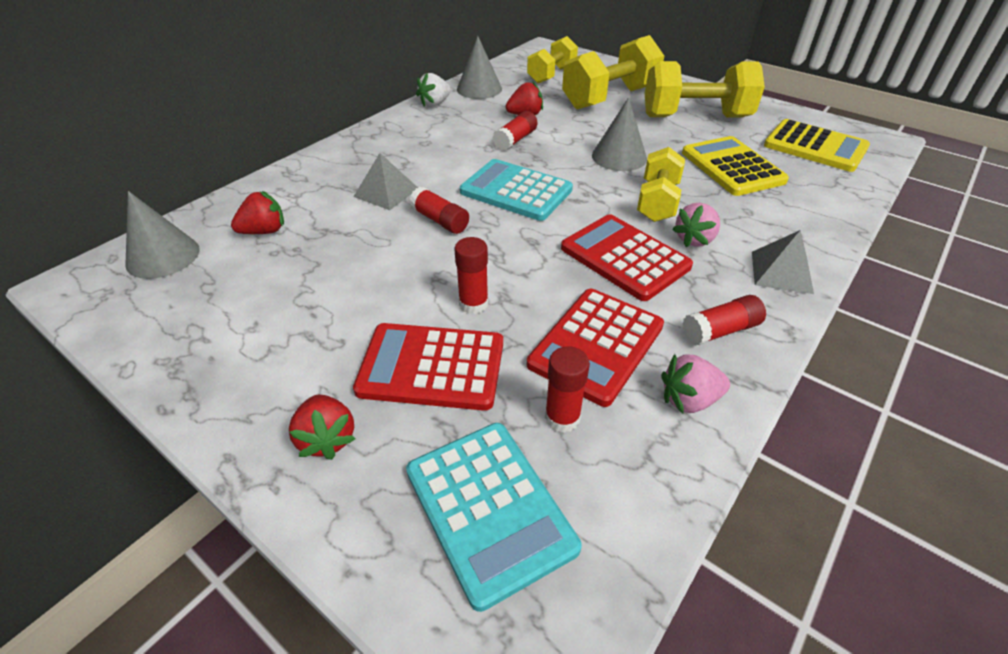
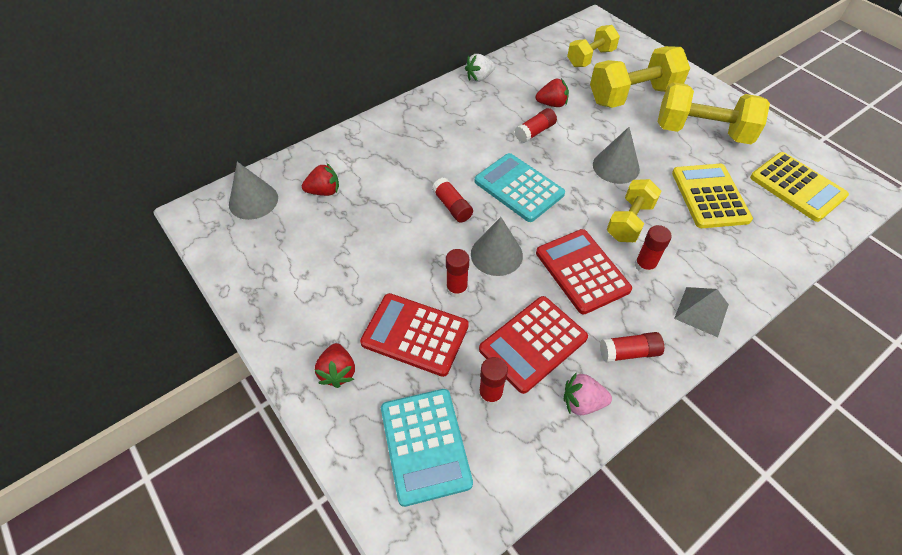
camera: 15 degrees right, 10 degrees up
grey pyramid [354,153,418,210] -> none
grey cone [457,36,502,99] -> grey cone moved to [471,217,523,276]
pink strawberry [672,203,720,247] -> red glue stick [635,225,672,274]

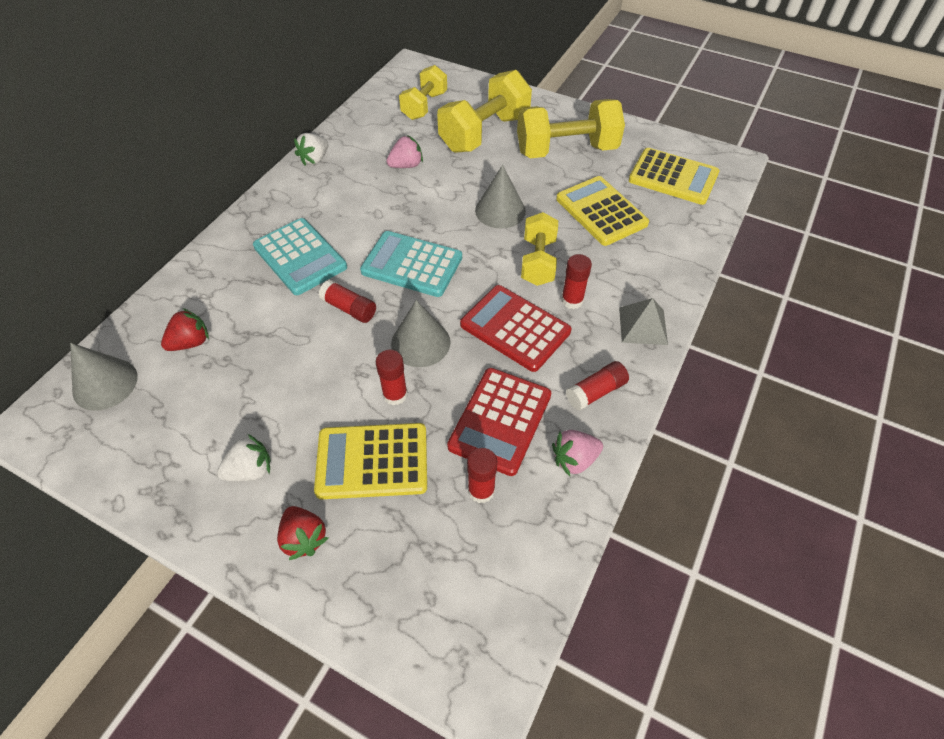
camera: 25 degrees left, 0 degrees up
red calculator [360,293,469,377] -> yellow calculator [314,423,427,499]
turquoise calculator [381,389,473,507] -> turquoise calculator moved to [253,218,347,295]
red glue stick [514,108,557,143] -> none
red strawberry [536,78,569,107] -> pink strawberry [386,135,423,168]
none -> white strawberry [217,434,271,481]

